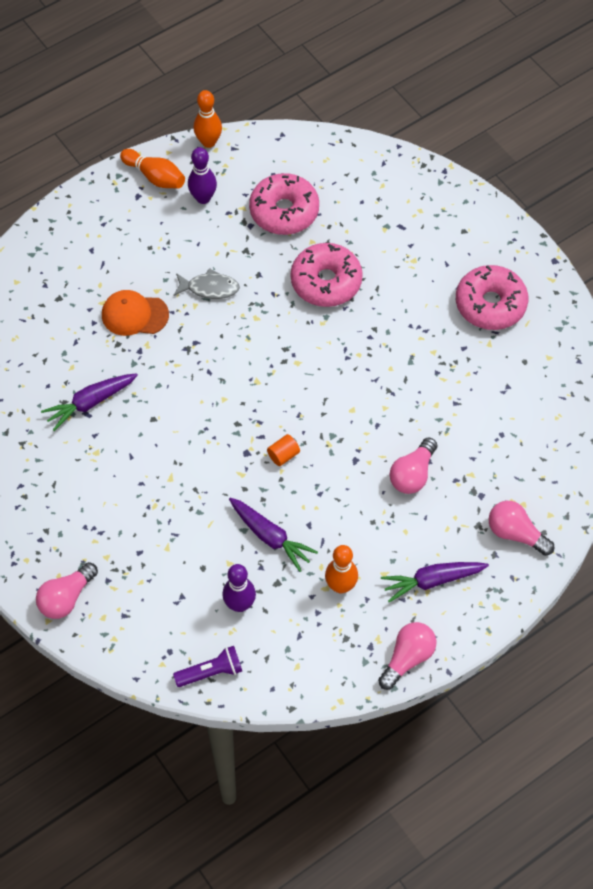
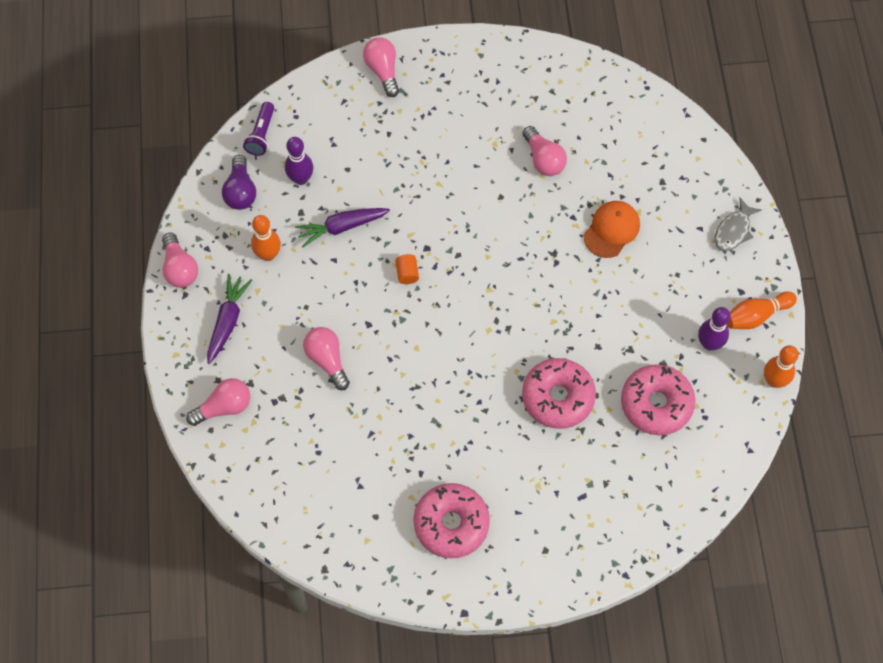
camera: 120 degrees right, 5 degrees up
purple carrot [41,373,138,431] -> pink light bulb [522,126,567,176]
grey fish [174,268,240,299] -> grey fish moved to [715,198,762,251]
none -> purple light bulb [222,155,256,210]

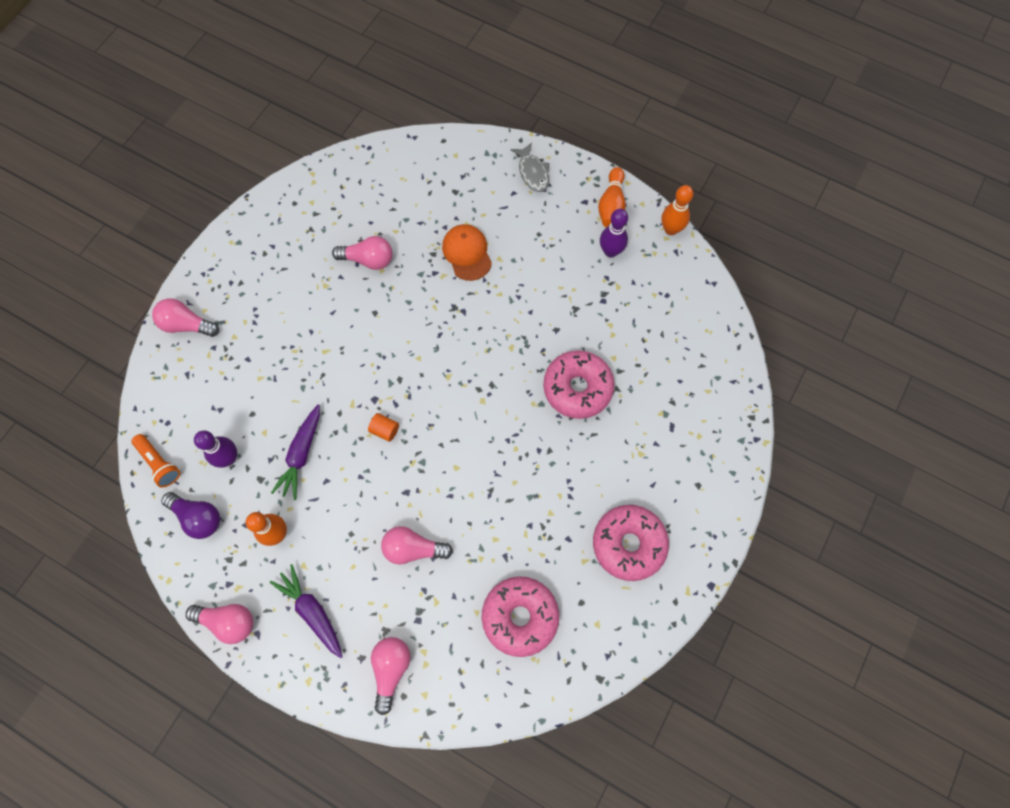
camera: 55 degrees left, 5 degrees up
purple flashlight [243,102,274,156] -> orange flashlight [132,434,180,488]
pink donut [621,364,695,435] -> pink donut moved to [482,576,559,657]

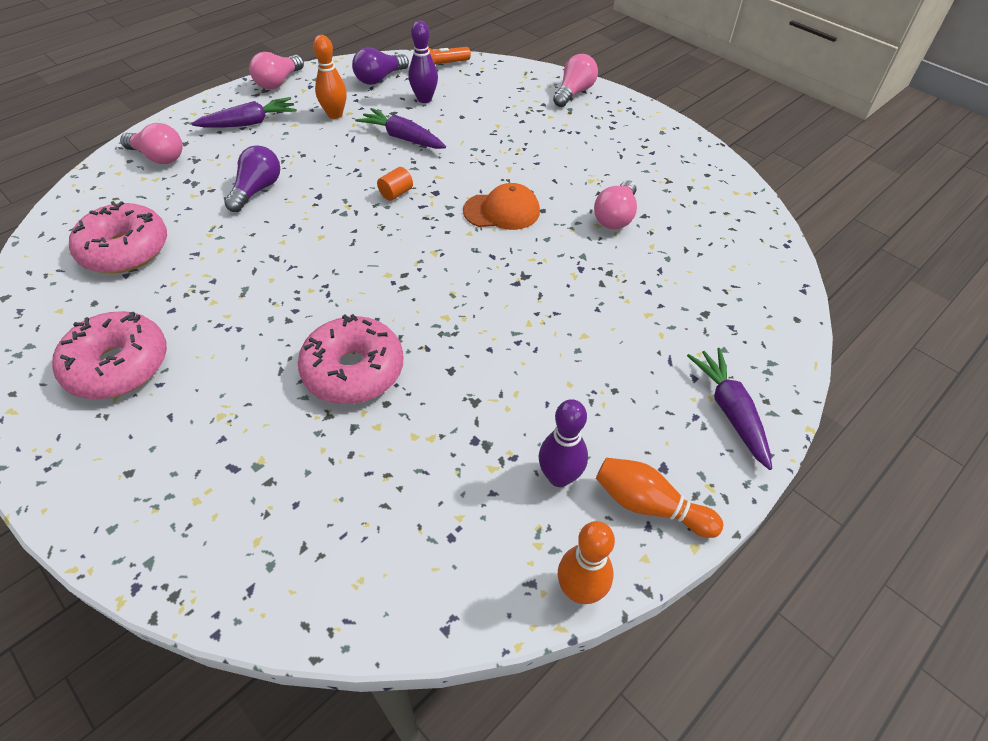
camera: 105 degrees right, 20 degrees down
pink light bulb [381,526,453,565] -> purple light bulb [224,145,280,212]
orange cap [442,224,492,281] -> orange cap moved to [463,183,540,230]
grey fish [511,143,549,192] -> purple carrot [687,348,772,470]

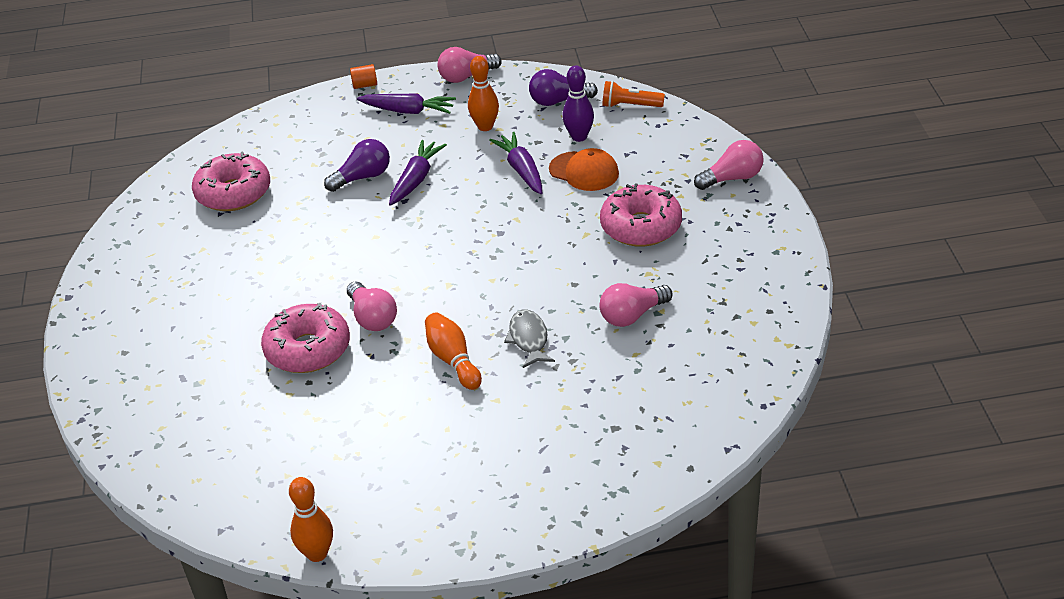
camera: 40 degrees right, 10 degrees down
pink donut [52,311,167,399] -> pink donut moved to [600,183,682,247]
pink light bulb [120,123,183,164] -> pink light bulb moved to [347,281,397,331]
orange cylinder [377,167,413,201] -> orange cylinder moved to [350,64,377,89]
orange cap [463,183,540,230] -> orange cap moved to [549,148,619,191]
purple bowling pin [539,399,588,487] -> none
orange bowling pin [596,457,724,538] -> orange bowling pin moved to [425,312,482,390]
purple carrot [687,348,772,470] -> purple carrot moved to [389,140,447,206]
none -> grey fish [504,310,555,368]

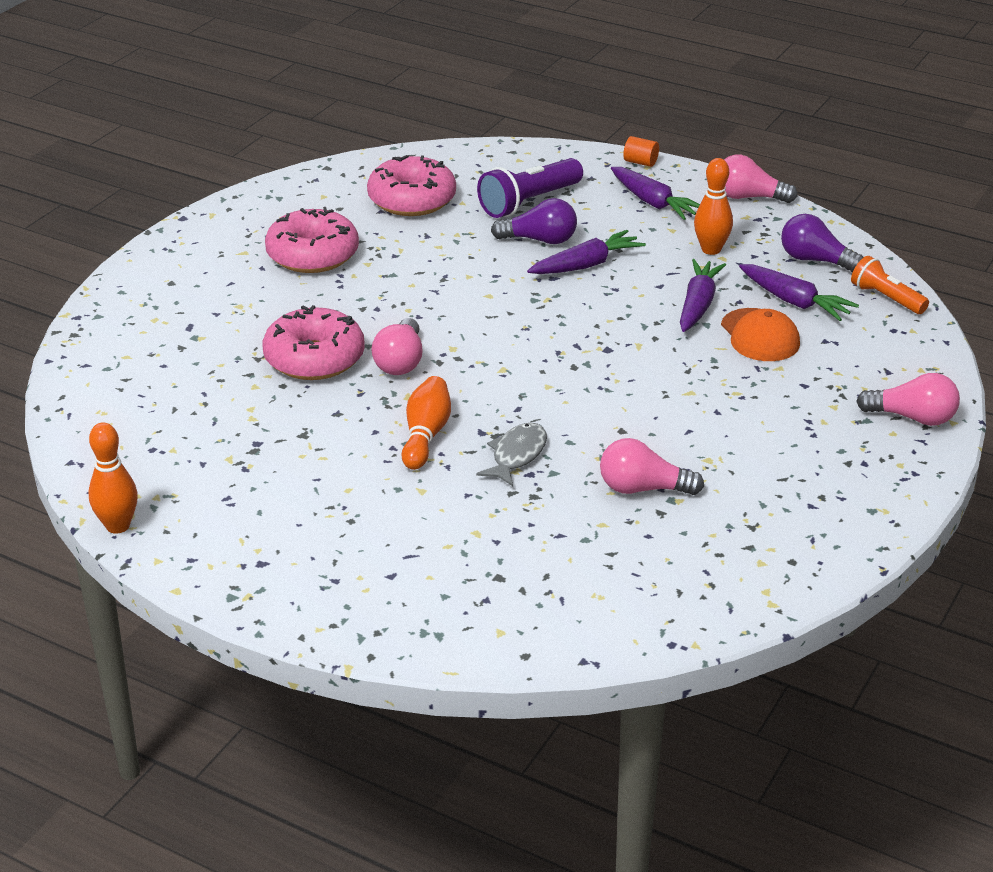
camera: 35 degrees right, 5 degrees down
purple bowling pin [562,65,594,142] -> purple carrot [739,264,859,321]
pink donut [600,183,682,247] -> pink donut moved to [265,207,359,273]
none -> purple flashlight [477,158,583,218]

